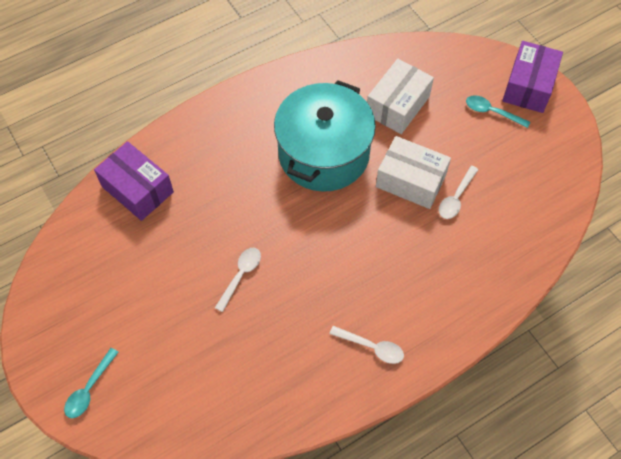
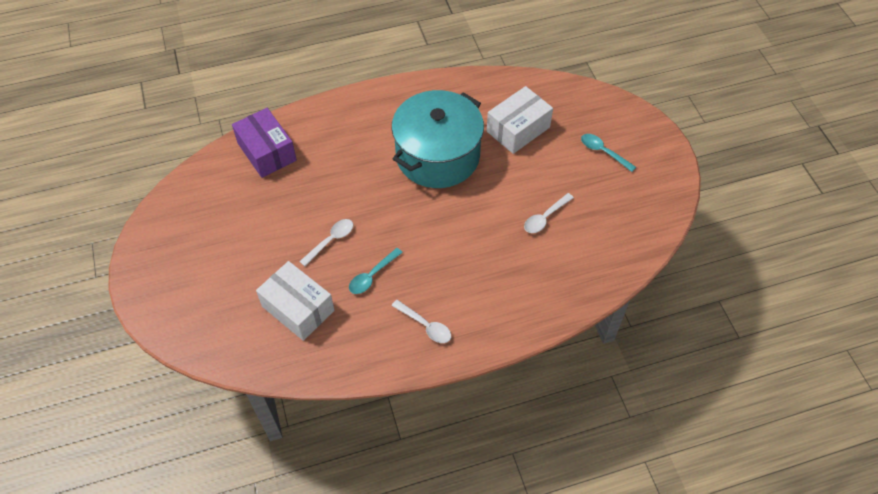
camera: 15 degrees right, 5 degrees down
turquoise spoon [64,348,119,418] -> turquoise spoon moved to [349,248,403,294]
white box [376,136,451,209] -> white box moved to [256,261,335,341]
purple box [502,41,563,113] -> none

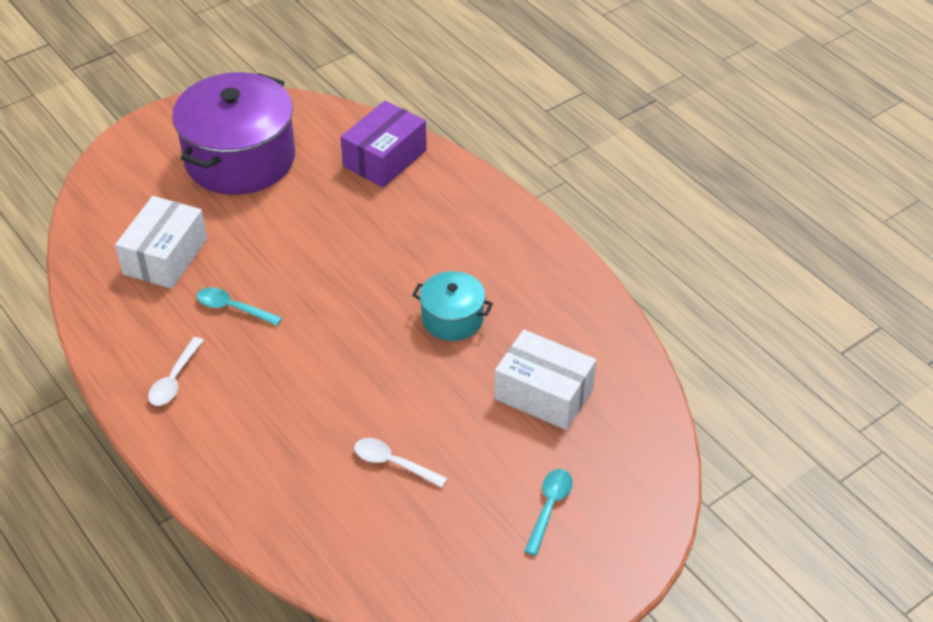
camera: 70 degrees right, 10 degrees down
white spoon [299,219,353,266] -> none
turquoise pot [392,90,484,188] -> turquoise pot [412,271,493,341], size x0.50
none -> purple pot [172,72,295,195]

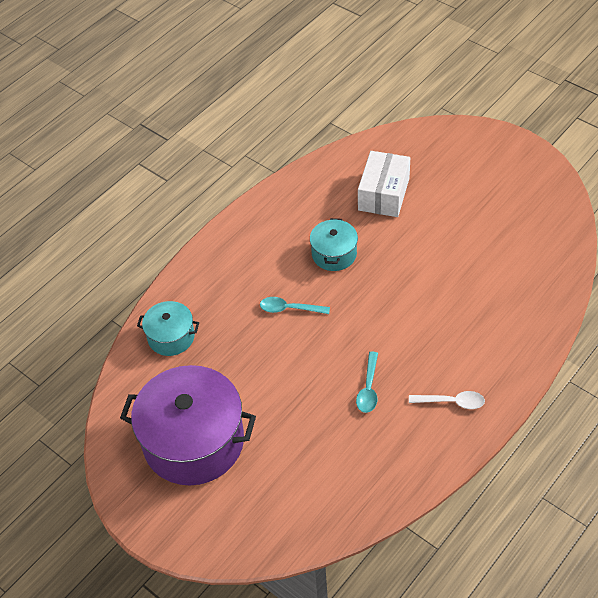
camera: 100 degrees left, 5 degrees up
white box [115,196,207,289] -> none
purple box [340,100,427,188] -> turquoise pot [137,301,199,356]
white spoon [354,438,448,488] -> none
turquoise spoon [524,469,573,556] -> turquoise spoon moved to [260,297,330,314]

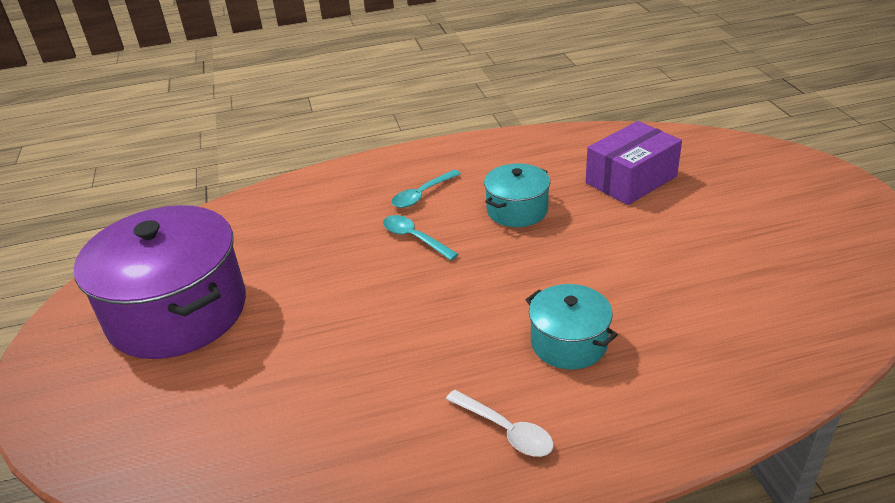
camera: 35 degrees right, 15 degrees down
turquoise pot [137,301,199,356] -> turquoise pot moved to [526,284,618,369]
turquoise spoon [356,352,378,413] -> turquoise spoon moved to [391,170,461,208]
white box [358,151,410,217] -> purple box [586,121,682,205]

